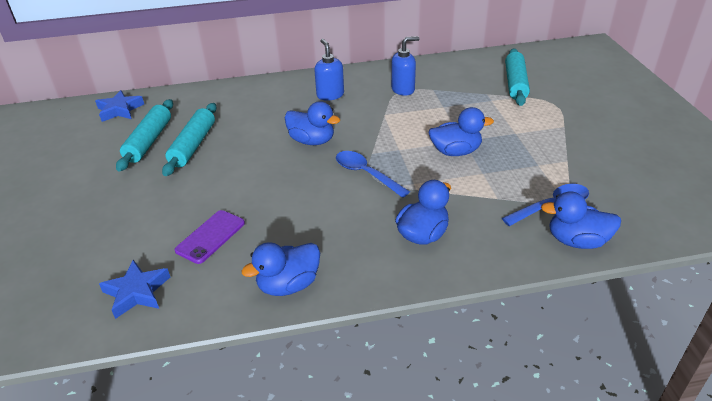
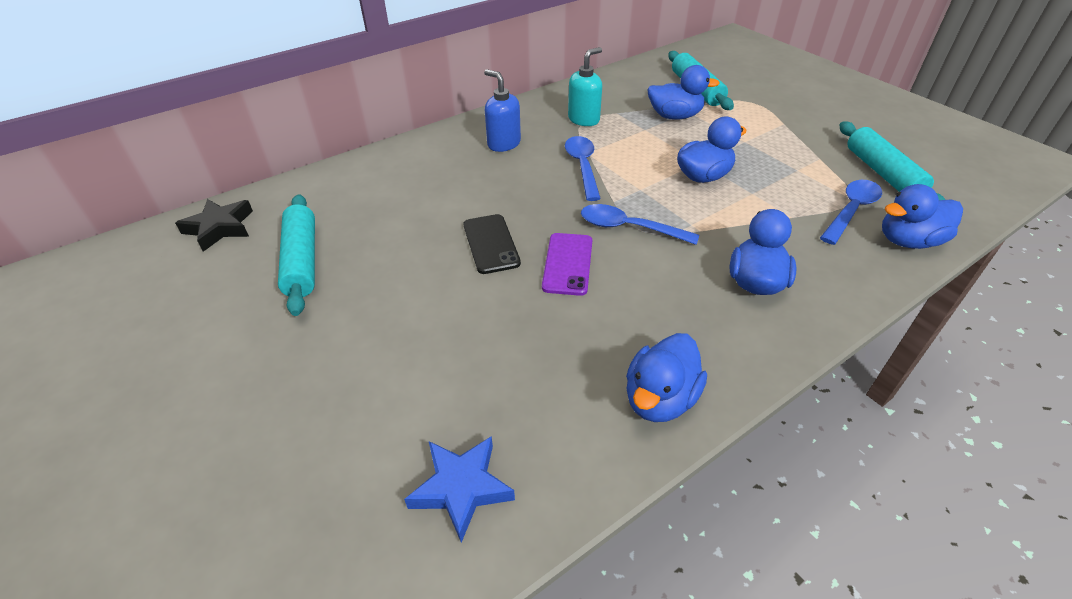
camera: 25 degrees left, 5 degrees up
blue star [95,90,144,122] -> black star [175,199,253,252]
turquoise rolling pin [162,103,217,176] -> turquoise rolling pin moved to [839,121,945,200]
purple phone [175,210,245,264] -> purple phone moved to [542,233,592,296]
blue duck [285,101,340,145] -> blue duck moved to [647,65,720,120]
blue soap dispenser [391,36,420,96] -> turquoise soap dispenser [568,47,602,126]
none -> black phone [463,214,521,274]
none -> blue spoon [565,136,601,201]

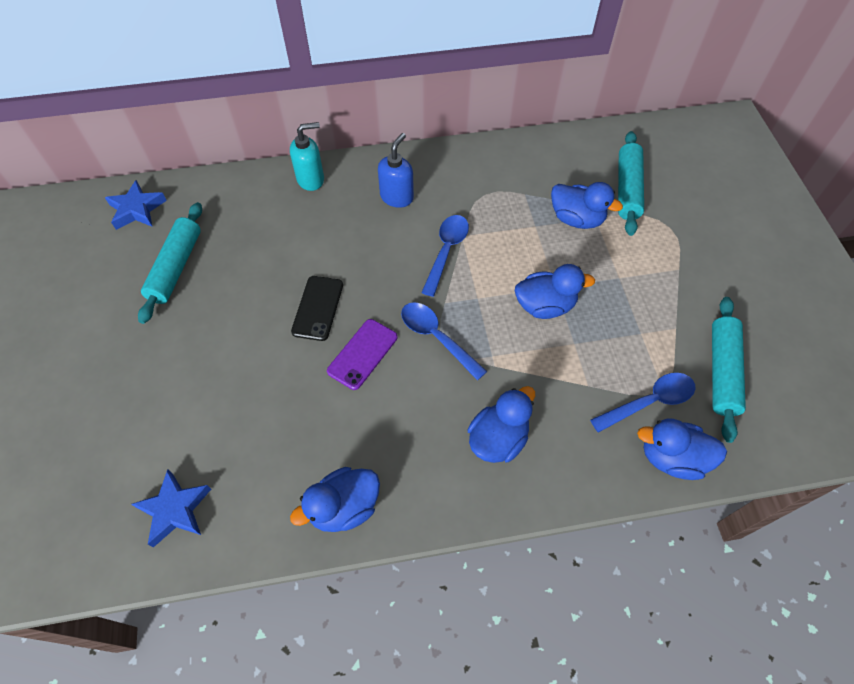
camera: 25 degrees right, 15 degrees up
black star [175,199,253,252] -> blue star [105,180,167,230]
blue soap dispenser [484,69,521,152] -> blue soap dispenser turned 45 degrees clockwise [378,133,414,208]
turquoise soap dispenser [568,47,602,126] -> turquoise soap dispenser moved to [290,122,324,191]

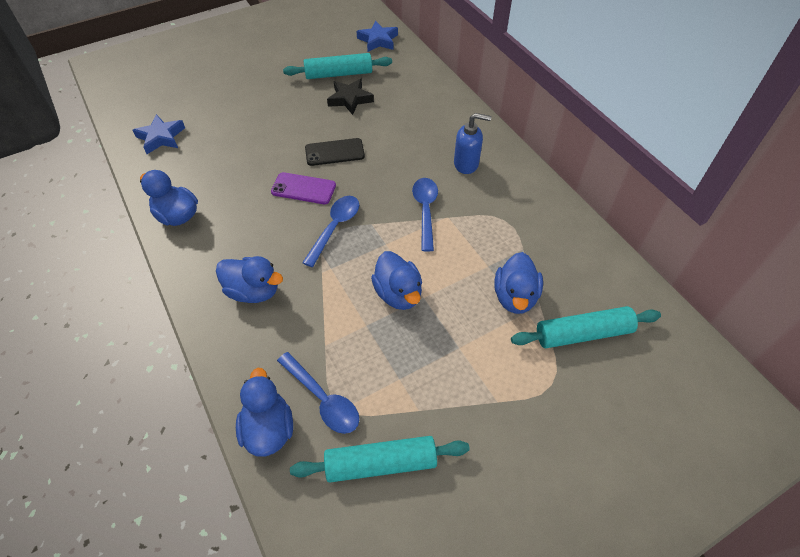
camera: 70 degrees right, 5 degrees down
turquoise soap dispenser [290,122,324,191] -> none
blue spoon [421,215,469,297] -> blue spoon turned 90 degrees counterclockwise [412,178,438,252]
none -> black star [327,79,374,115]

